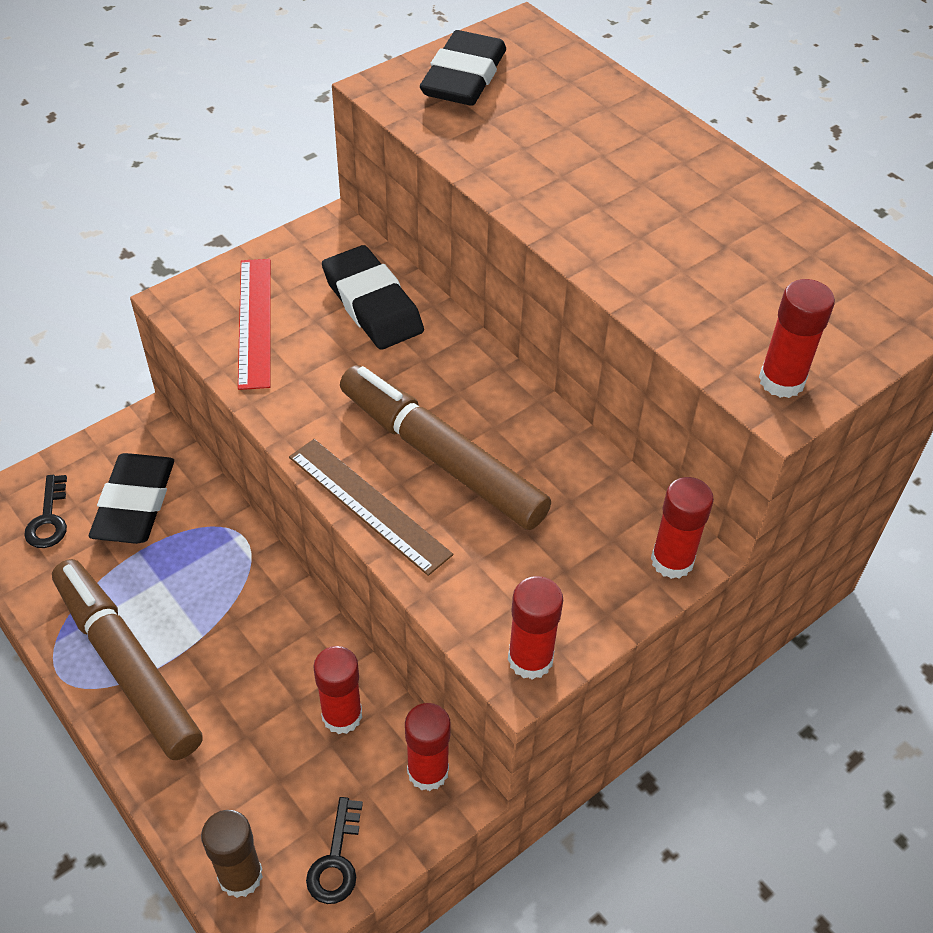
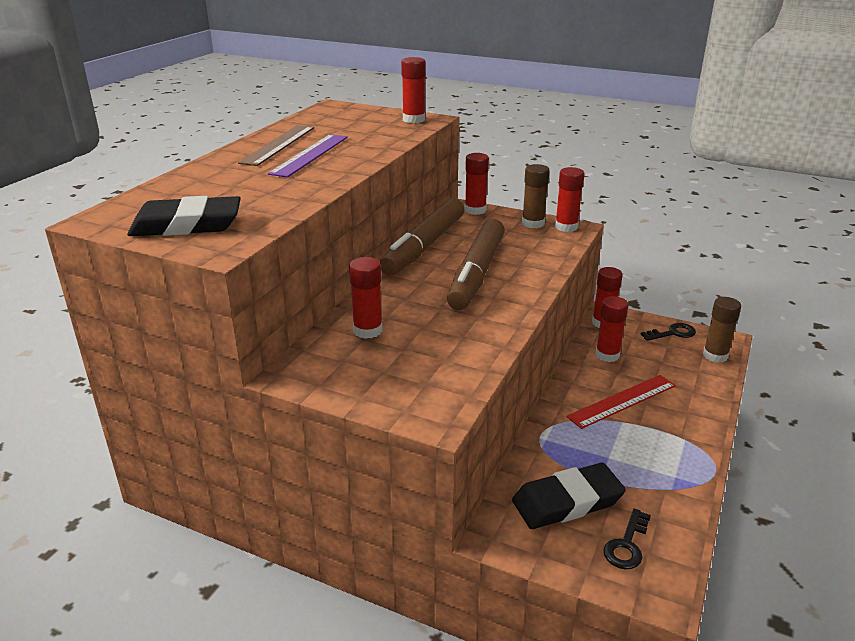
camera: 115 degrees left, 20 degrees down
black key [24,475,67,548] -> black key turned 150 degrees clockwise [603,509,651,569]
brown marker [52,559,203,760] -> brown marker moved to [380,198,464,276]
red ruler [238,259,271,390] -> red ruler moved to [566,375,676,429]
brown ruler [289,439,453,576] -> brown ruler moved to [238,125,314,166]
black eraser [322,245,424,350] -> red glue stick [349,257,383,339]
none -> purple ruler [268,134,348,178]
none -> brown glue stick [522,164,550,228]

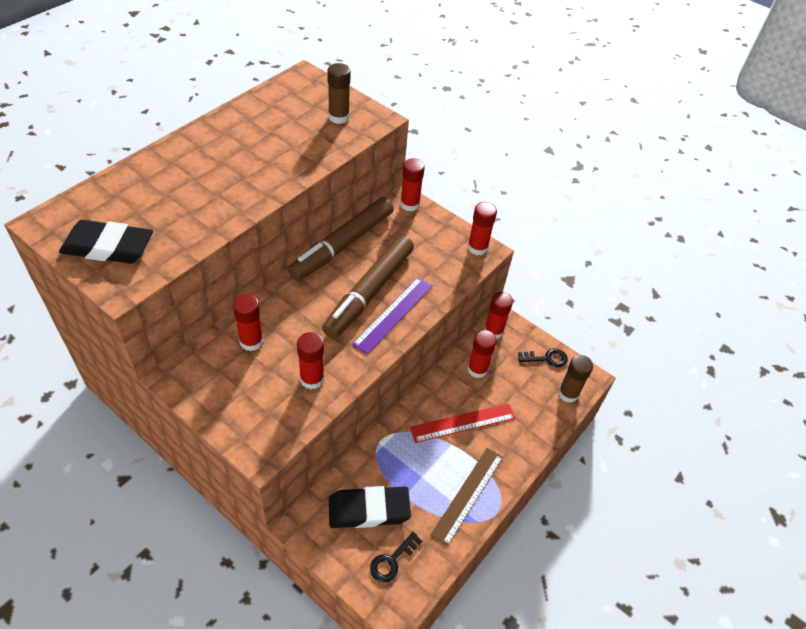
camera: 10 degrees right, 20 degrees up
brown ruler [238,125,314,166] -> brown ruler moved to [431,448,503,546]
purple ruler [268,134,348,178] -> purple ruler moved to [352,277,433,355]
red glue stick [401,57,426,123] -> red glue stick moved to [297,332,325,389]
brown glue stick [522,164,550,228] -> brown glue stick moved to [327,63,350,124]

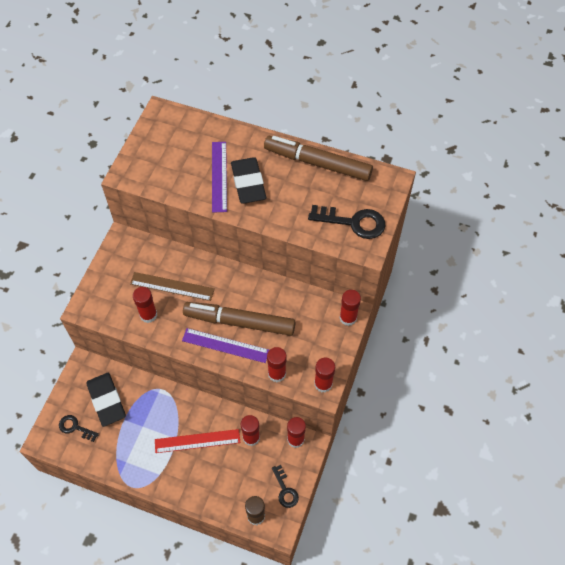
camera: 75 degrees right, 10 degrees up
black eraser [59,220,153,264] -> black eraser moved to [231,157,266,204]
red glue stick [233,294,264,351] -> red glue stick moved to [267,347,287,382]
brown marker [288,197,394,281] -> brown marker moved to [264,136,373,181]
brown glue stick [327,63,350,124] -> black key [308,205,385,239]
red ruler [410,403,515,443] -> red ruler turned 60 degrees counterclockwise [155,429,240,453]
brown ruler [431,448,503,546] -> brown ruler moved to [130,272,215,301]
none -> purple ruler [212,142,227,213]

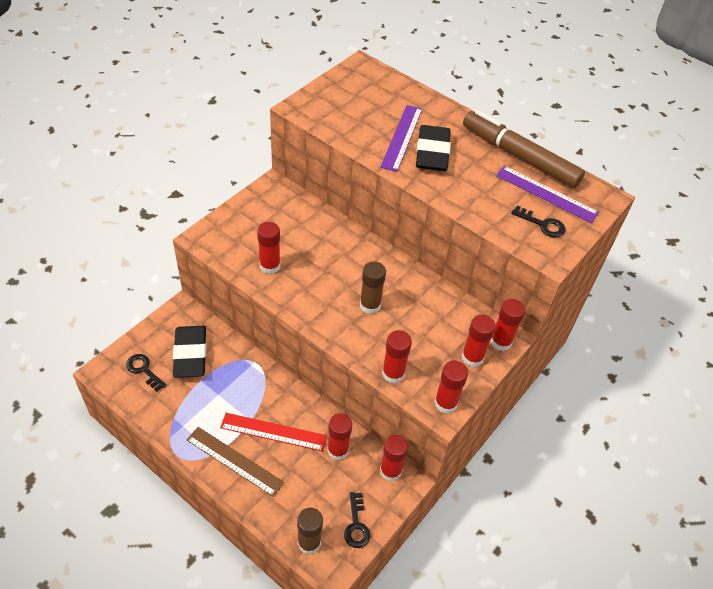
camera: 15 degrees right, 10 degrees down
brown ruler [130,272,215,301] -> brown ruler moved to [187,427,284,497]
purple ruler [182,328,269,363] -> purple ruler moved to [496,166,599,223]
brown marker [183,302,296,336] -> brown glue stick [360,261,386,314]
black key [308,205,385,239] -> black key [511,205,566,237], size x0.58
none -> red glue stick [462,315,495,367]

